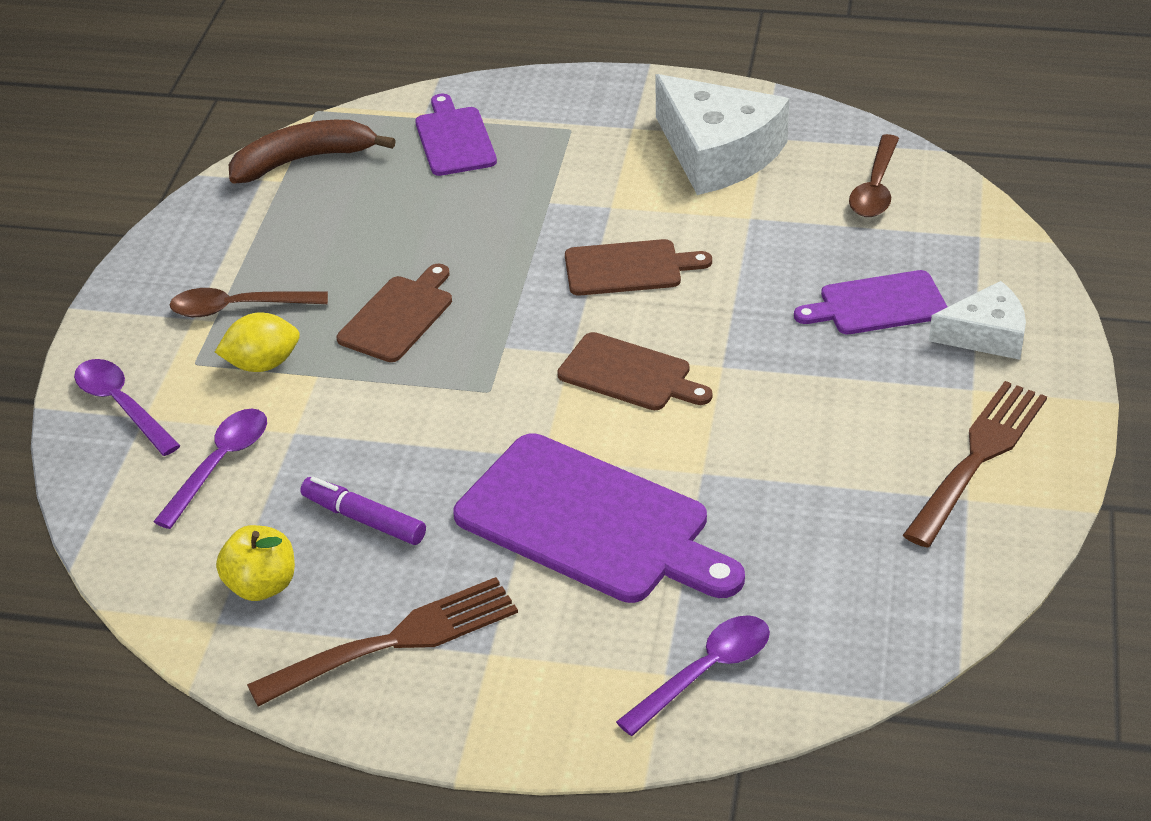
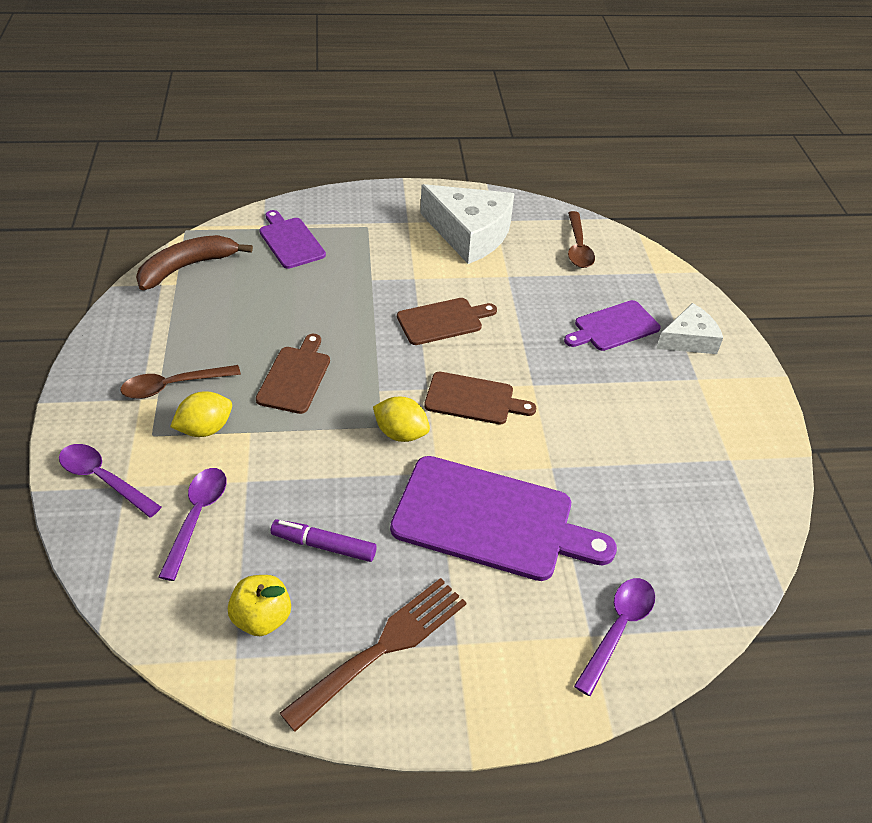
camera: 20 degrees left, 5 degrees up
brown fork [903,381,1047,548] -> none
none -> yellow lemon [373,397,430,442]

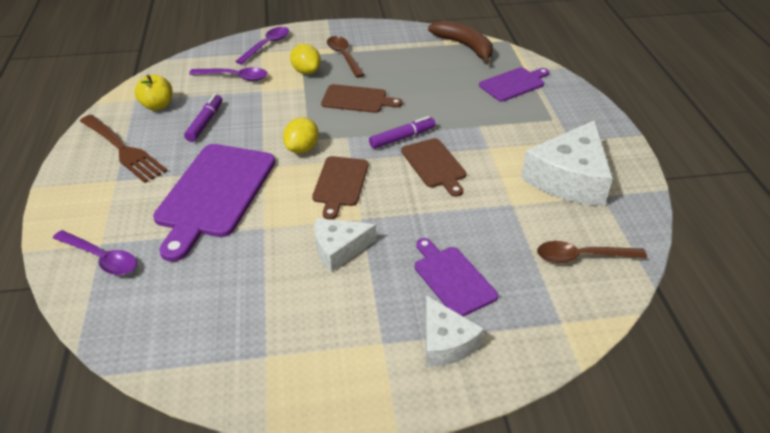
camera: 90 degrees right, 5 degrees down
none -> white cheese [315,218,376,272]
none -> purple marker [369,116,435,149]

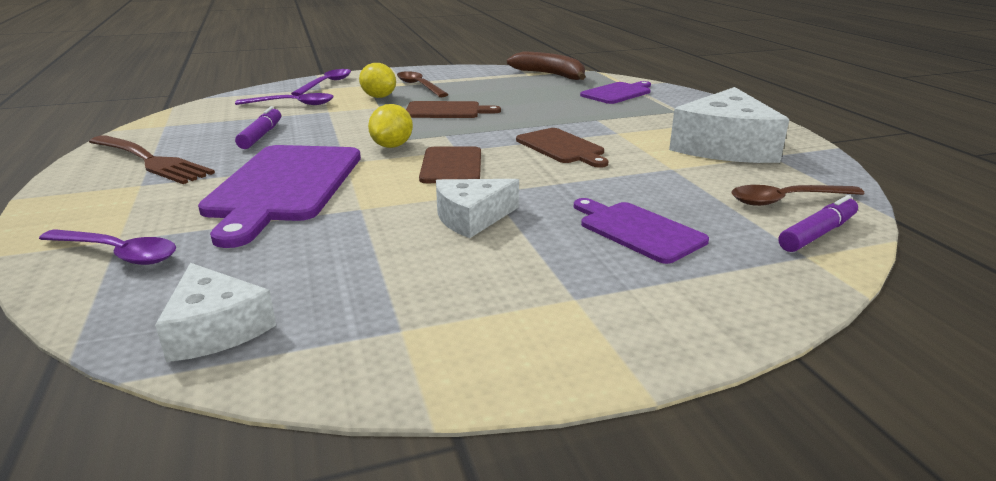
camera: 10 degrees left, 15 degrees down
yellow apple [134,75,172,111] -> none
purple marker [369,116,435,149] -> purple marker moved to [779,195,858,252]
white cheese [425,295,484,367] -> white cheese moved to [155,263,276,362]

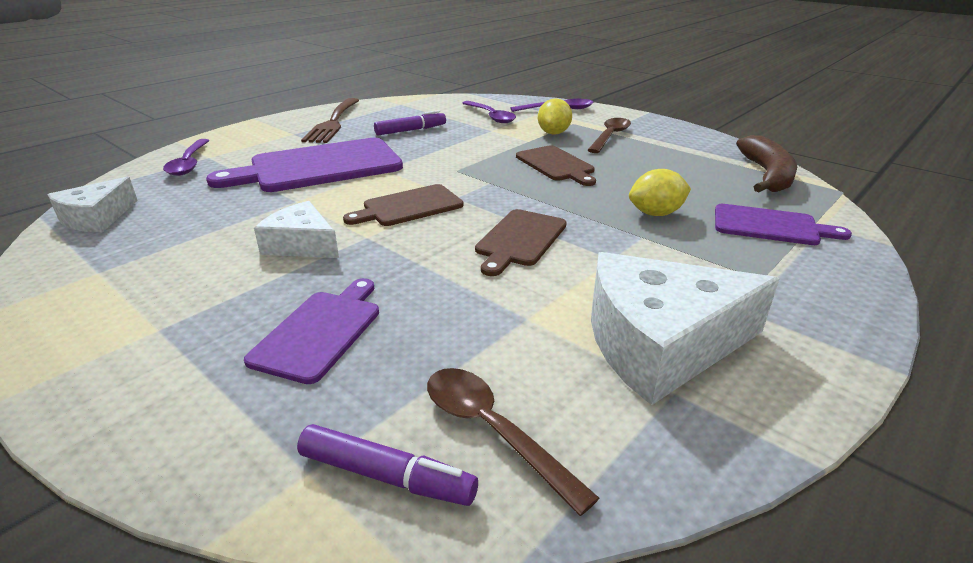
camera: 60 degrees right, 5 degrees up
yellow lemon [368,104,413,148] -> yellow lemon moved to [629,169,691,216]

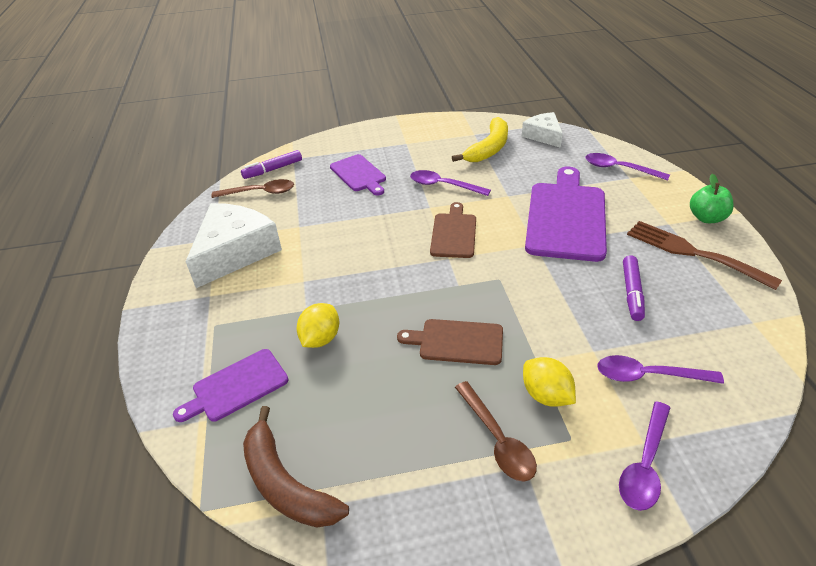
camera: 130 degrees right, 10 degrees up
white cheese [254,201,339,258] -> purple spoon [410,170,491,196]
brown cutting board [475,209,567,276] -> none
none -> yellow banana [452,117,508,162]
none -> green apple [690,174,734,223]

